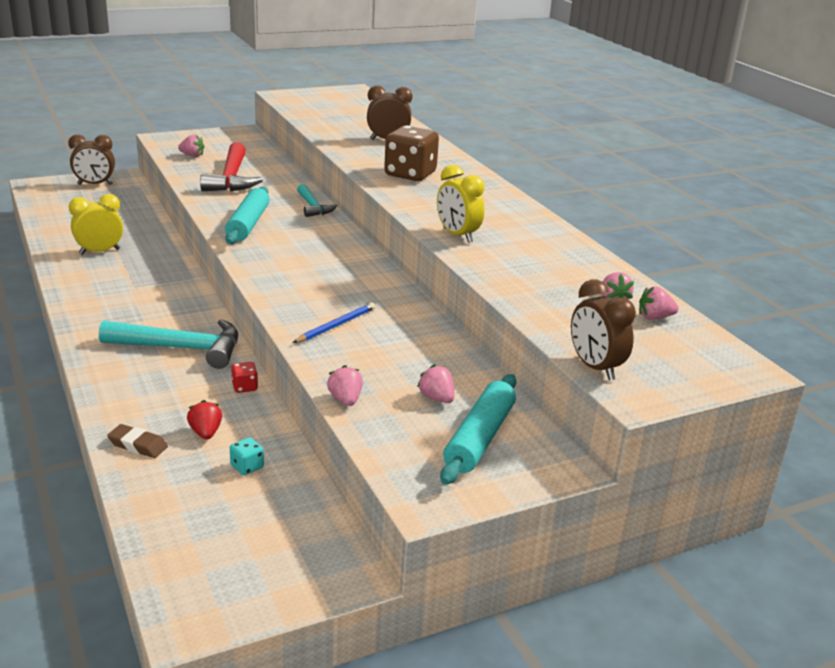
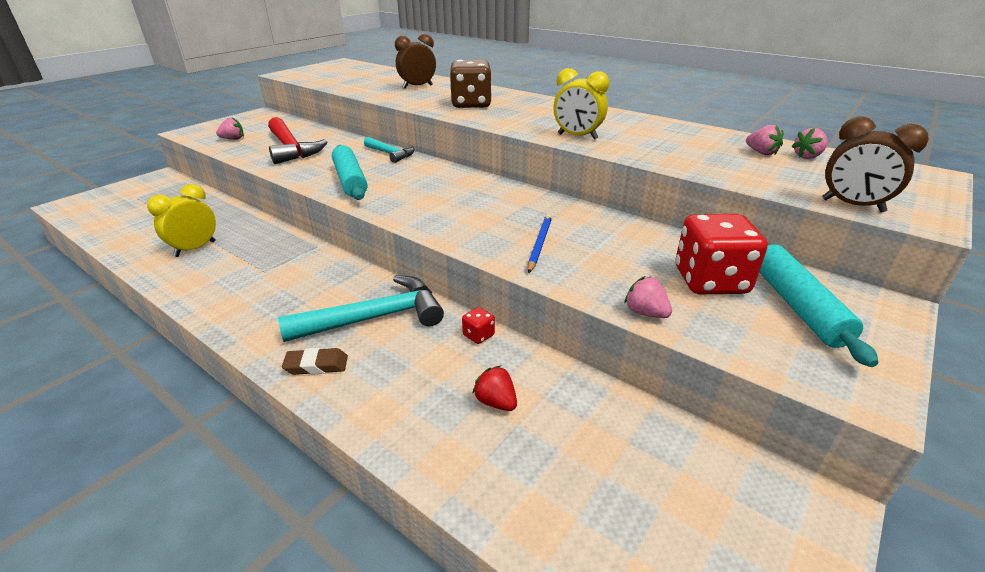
camera: 25 degrees left, 5 degrees up
brown clock [68,134,115,185] -> none
brown eraser [107,424,168,458] -> brown eraser moved to [282,348,348,375]
turquoise dice [230,437,264,475] -> none
pink strawberry [417,364,454,403] -> red dice [676,214,767,294]

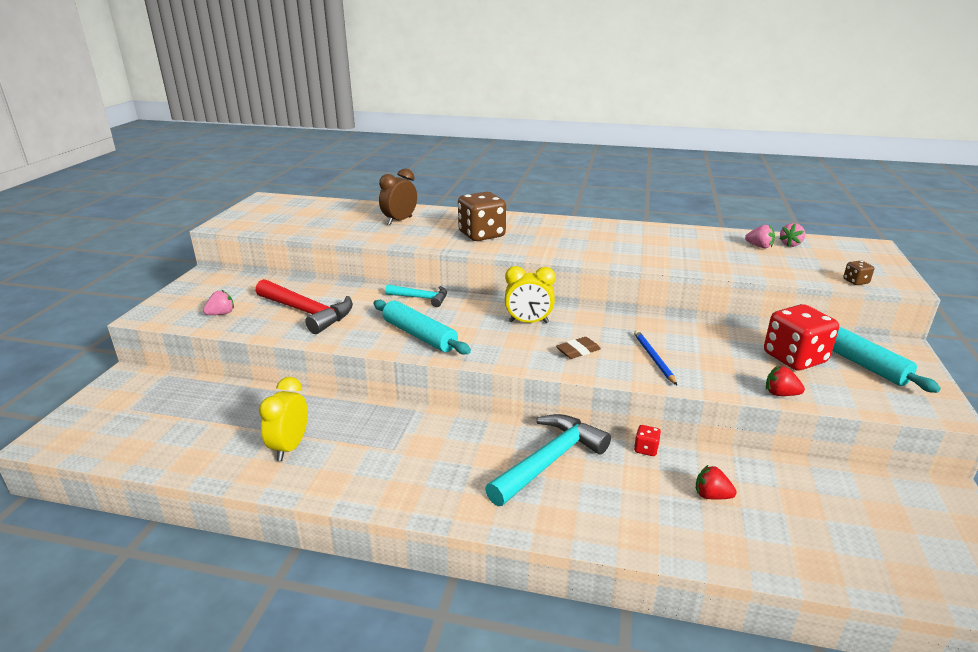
camera: 25 degrees left, 5 degrees down
brown eraser [282,348,348,375] -> brown eraser moved to [556,337,601,359]
yellow clock [554,68,609,140] -> yellow clock moved to [505,266,556,323]
pink strawberry [624,276,672,318] -> red strawberry [766,366,805,396]
brown clock [822,116,929,212] -> brown dice [843,261,874,285]

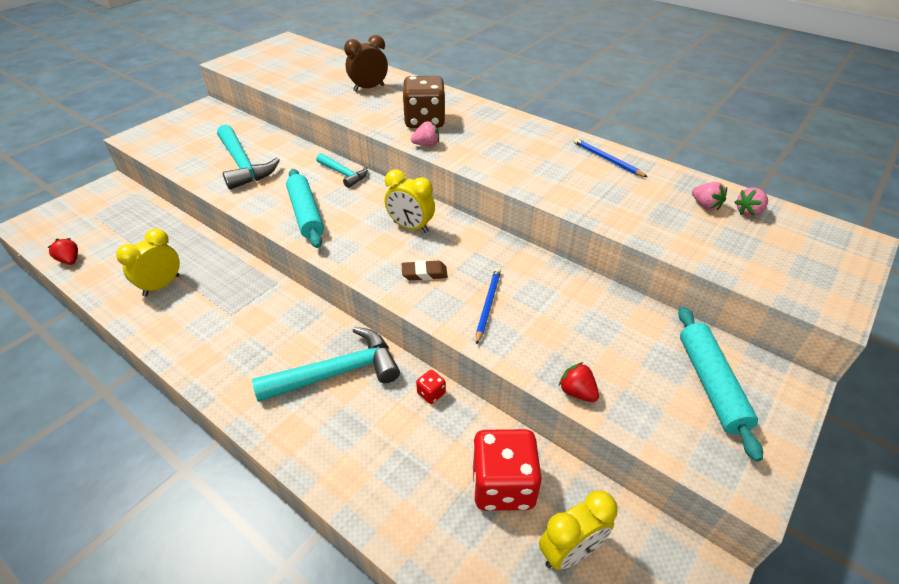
camera: 25 degrees right, 15 degrees up
pink strawberry [203,290,234,315] -> pink strawberry moved to [411,121,439,146]
red hammer [256,279,353,334] -> turquoise hammer [217,125,280,190]
red strawberry [696,465,737,500] -> red strawberry moved to [47,238,78,265]
red dice [764,304,839,370] -> red dice moved to [472,429,542,511]
brown dice [843,261,874,285] -> none
none -> yellow clock [539,490,617,570]
none -> blue pencil [574,138,647,177]

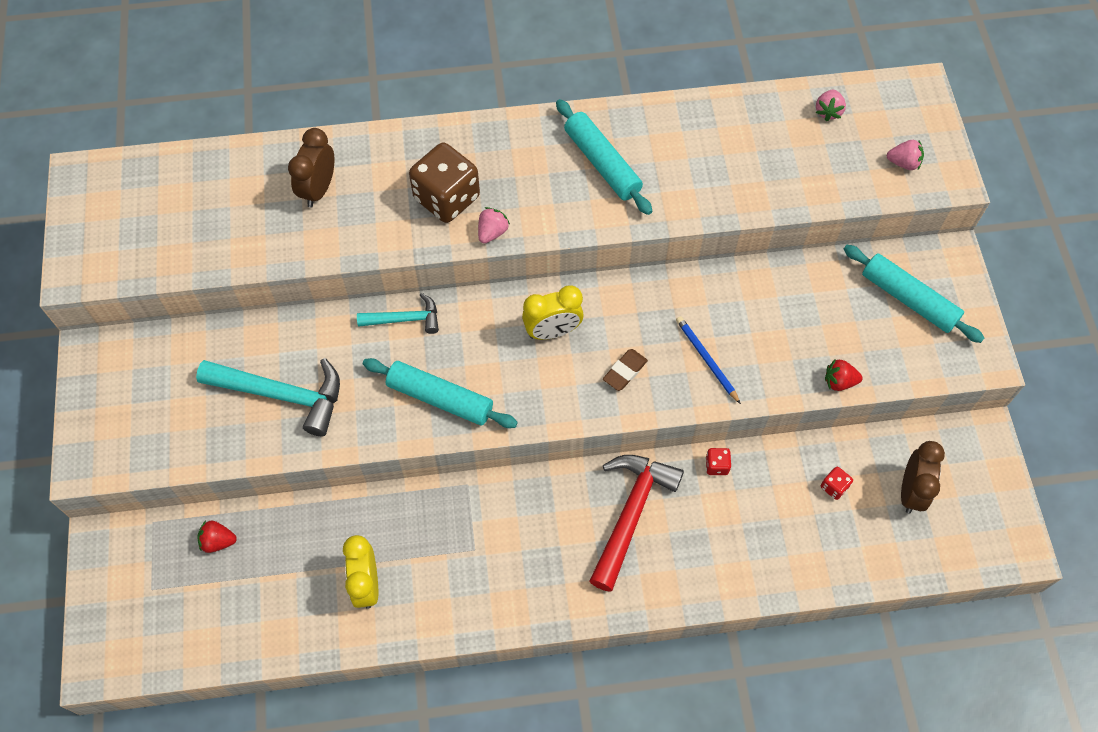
camera: 45 degrees left, 20 degrees up
red strawberry [47,238,78,265] -> red strawberry moved to [197,520,237,553]
turquoise hammer [252,327,400,402] -> red hammer [590,455,684,592]
red dice [472,429,542,511] -> red dice [821,467,853,500], size x0.43
yellow clock [539,490,617,570] -> brown clock [901,441,945,514]
blue pencil [574,138,647,177] -> none
pink strawberry [692,182,727,211] -> pink strawberry moved to [886,140,924,170]
none -> turquoise rolling pin [556,99,652,215]

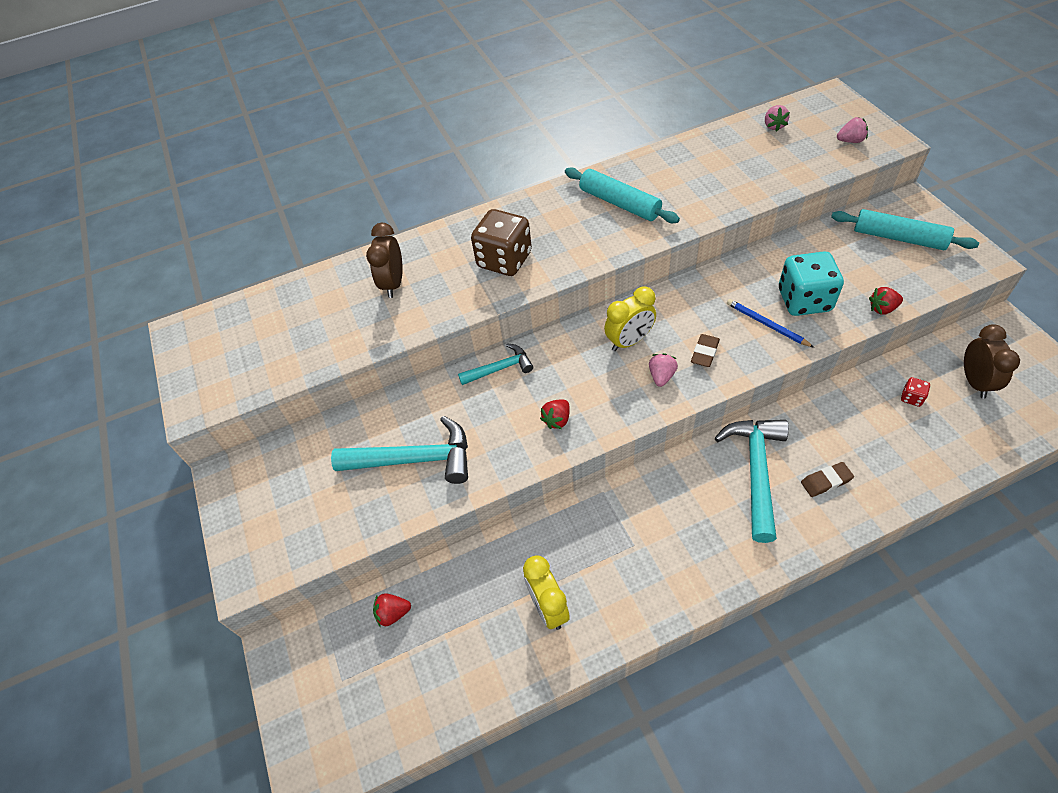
camera: 10 degrees left, 10 degrees down
turquoise rolling pin [363,358,518,428] -> red strawberry [540,400,570,429]
pink strawberry [478,207,510,244] -> pink strawberry moved to [649,353,678,387]
red hammer [590,455,684,592] -> turquoise hammer [715,420,789,543]
red dice [706,448,731,475] -> none
none -> turquoise dice [779,251,844,316]
none -> brown eraser [801,462,854,497]

